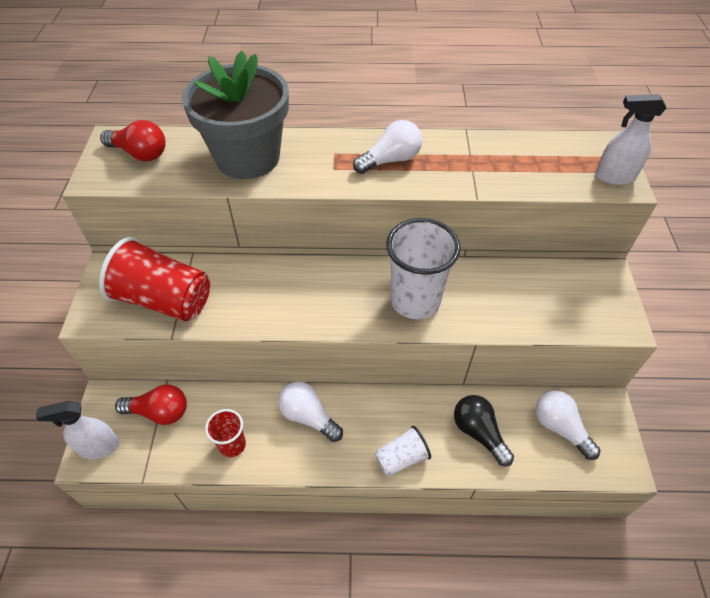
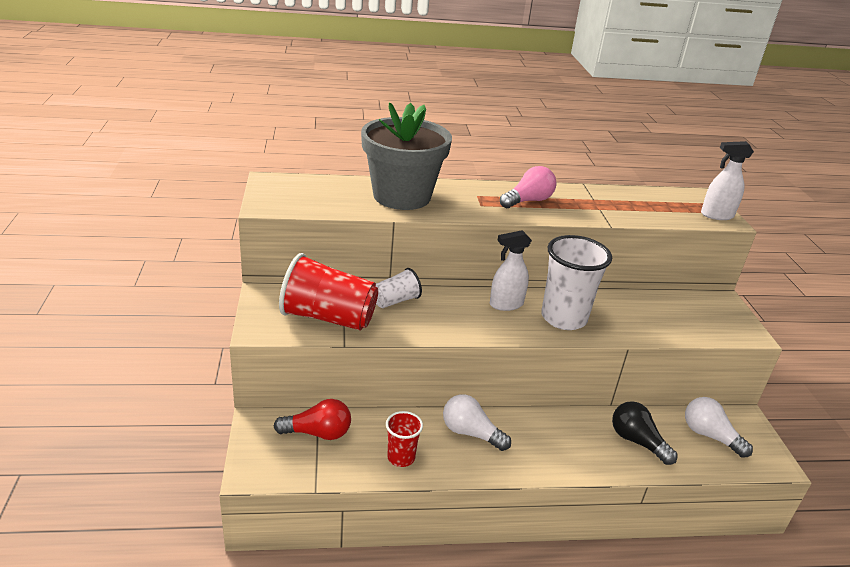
camera: 10 degrees left, 20 degrees down
white spray bottle [36,401,120,459] -> white spray bottle moved to [490,230,532,311]
red light bulb [100,120,166,161] -> none
white light bulb [353,120,422,174] -> pink light bulb [500,166,556,208]
white cup [375,426,431,476] -> white cup moved to [376,268,422,308]

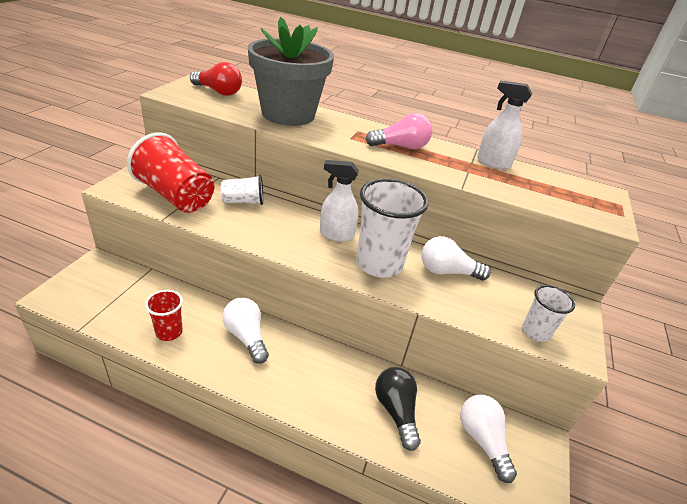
camera: 25 degrees right, 5 degrees up
red light bulb [274,399,351,440] -> red light bulb moved to [190,62,242,96]
white spray bottle [701,141,754,220] -> white spray bottle moved to [477,81,532,169]
none -> white light bulb [422,236,491,281]
none -> white cup [522,285,575,342]

